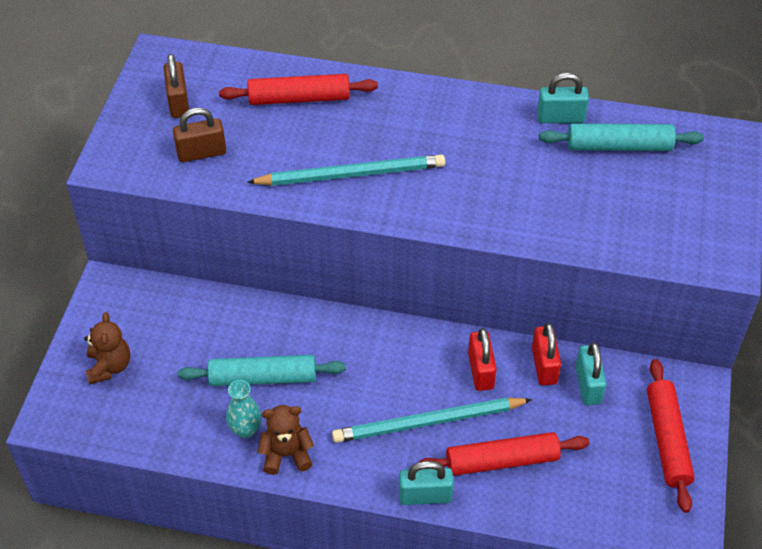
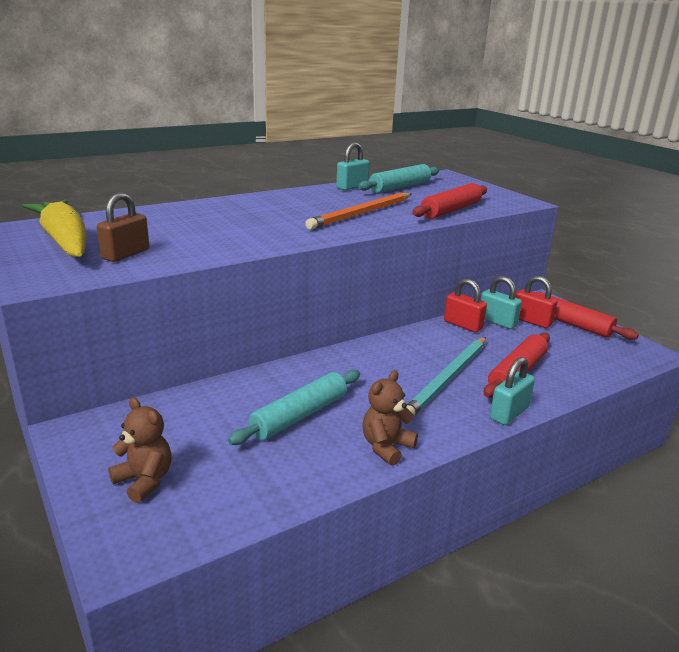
camera: 45 degrees left, 25 degrees down
brown padlock [163,54,189,118] -> yellow carrot [23,200,87,257]
red rolling pin [219,74,378,105] -> red rolling pin moved to [412,183,487,219]
turquoise vase [226,380,262,438] -> none
turquoise pencil [247,155,445,186] -> none
red padlock [468,328,497,391] -> red padlock moved to [516,276,558,328]
none -> orange pencil [305,193,411,230]

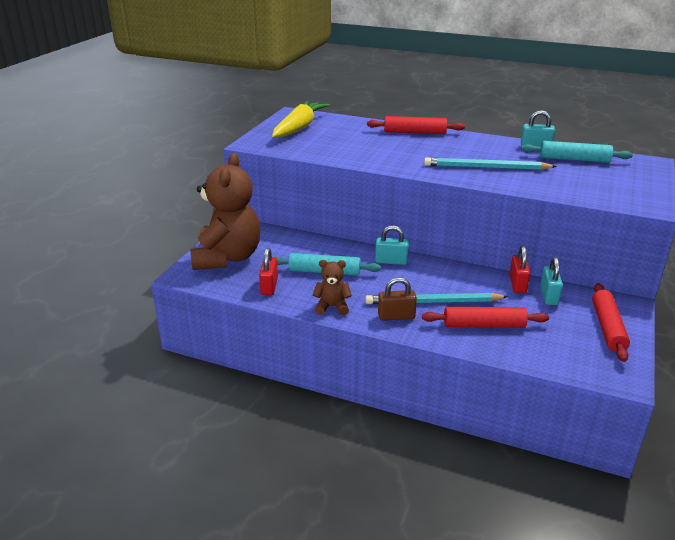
camera: 55 degrees right, 5 degrees up
brown padlock [97,192,149,262] -> brown padlock moved to [378,277,417,321]
brown teddy bear [108,397,172,503] -> brown teddy bear [190,153,261,270], size x2.26
orange pencil [305,193,411,230] -> turquoise pencil [424,157,557,170]
red rolling pin [412,183,487,219] -> red rolling pin moved to [367,116,465,134]
turquoise padlock [490,357,535,425] -> turquoise padlock moved to [375,225,409,265]
red padlock [516,276,558,328] -> red padlock moved to [259,248,278,295]

